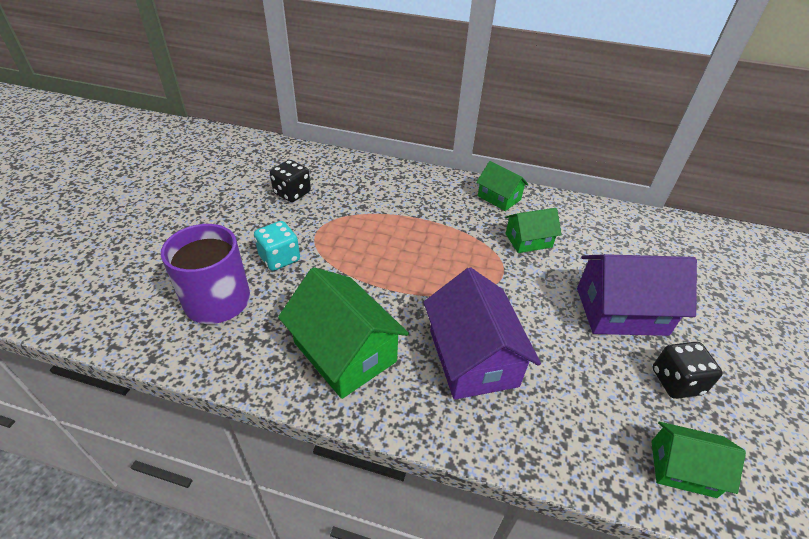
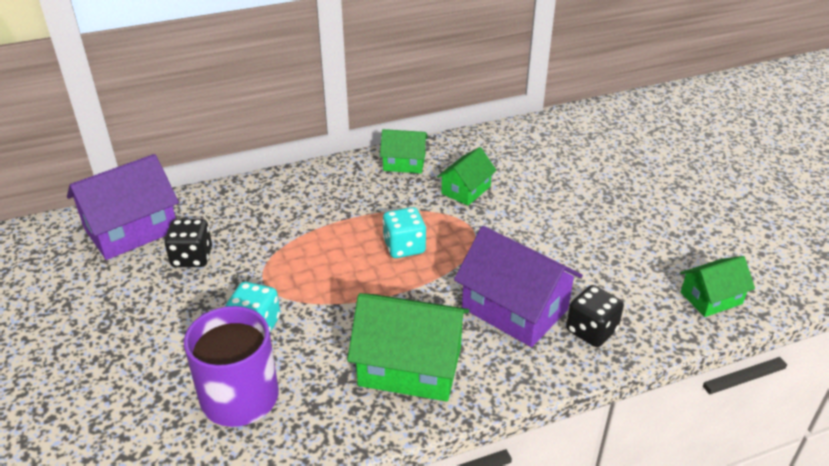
camera: 35 degrees left, 5 degrees down
purple house [577,254,697,336] -> purple house moved to [67,154,179,260]
black dice [652,342,723,399] -> black dice moved to [566,285,624,347]
none -> turquoise dice [383,207,426,258]

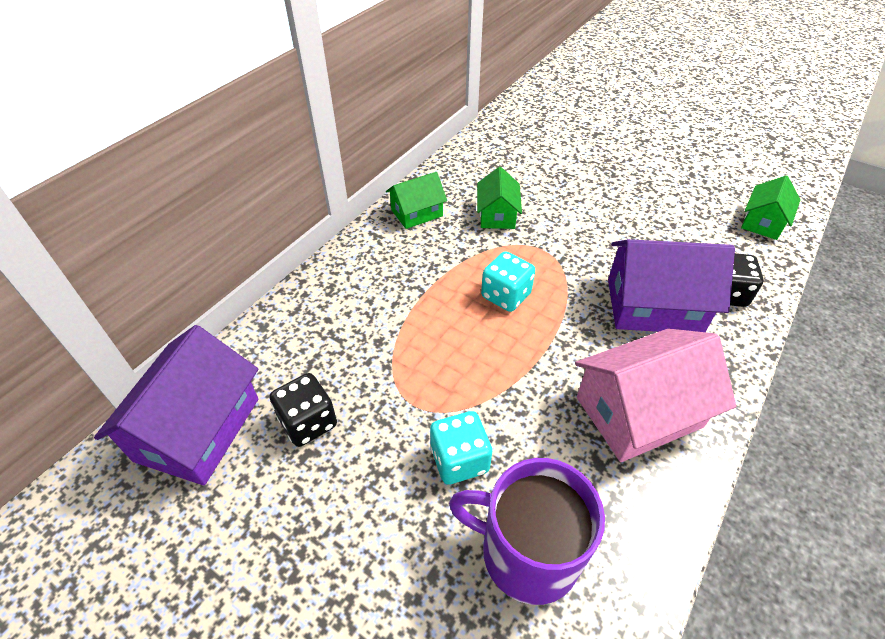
camera: 35 degrees left, 10 degrees up
green house [347,293,469,401] -> pink house [575,329,736,462]

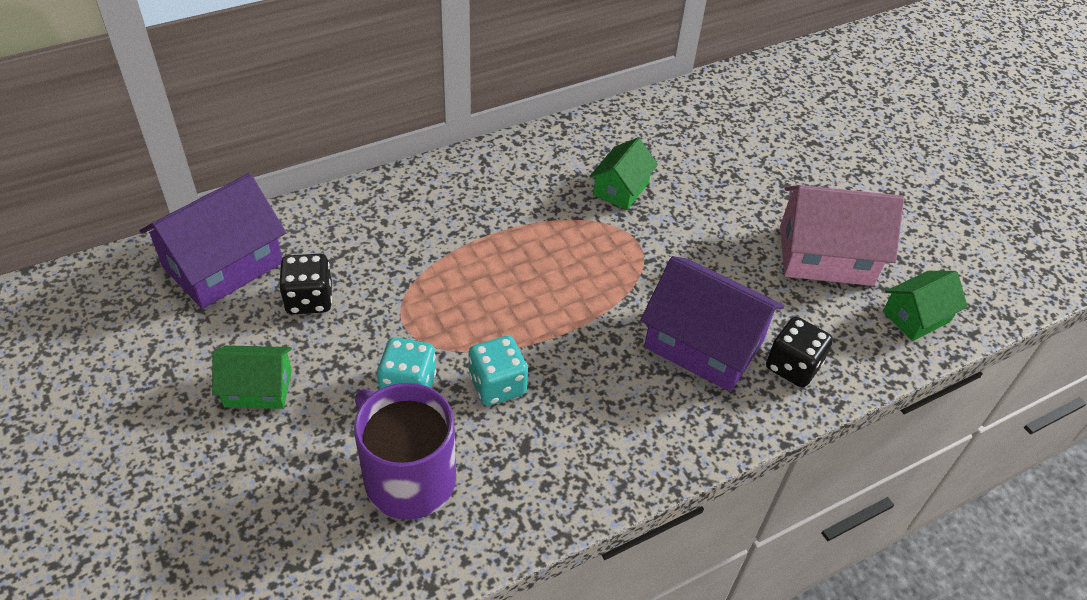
camera: 25 degrees right, 0 degrees up
green house [386,172,447,229] -> green house moved to [212,345,292,409]
turquoise dice [481,251,535,312] -> turquoise dice moved to [468,336,528,406]
pink house [575,329,736,462] -> pink house moved to [780,185,904,286]

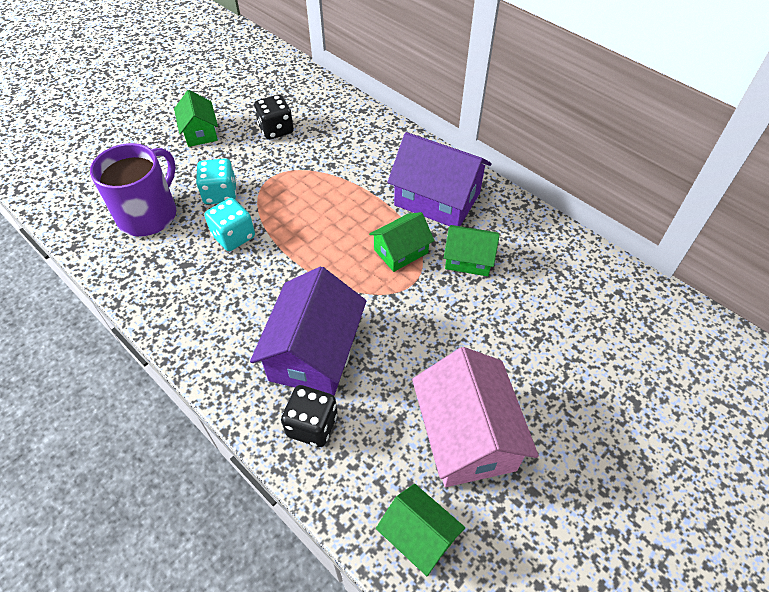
camera: 75 degrees right, 5 degrees up
purple house [140,173,286,309] -> purple house moved to [387,132,492,226]
none -> green house [369,212,434,272]

